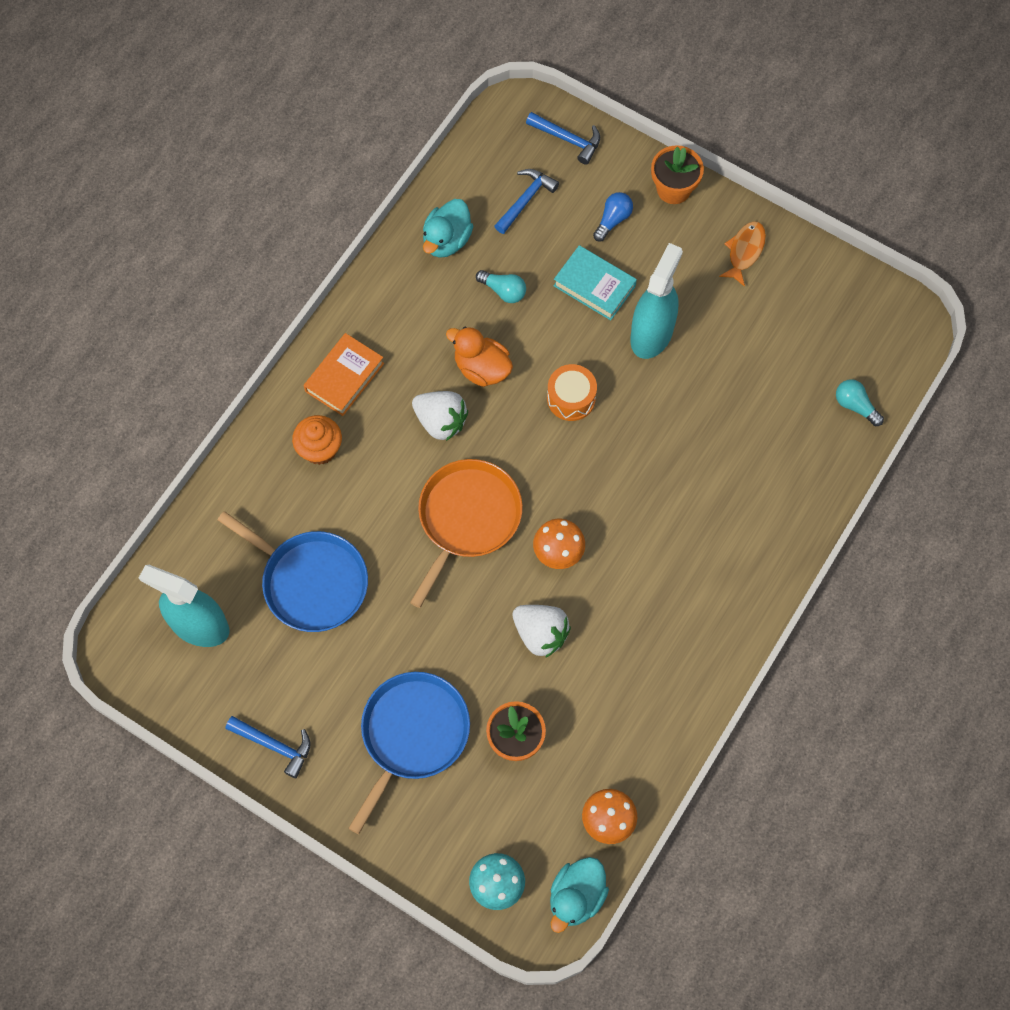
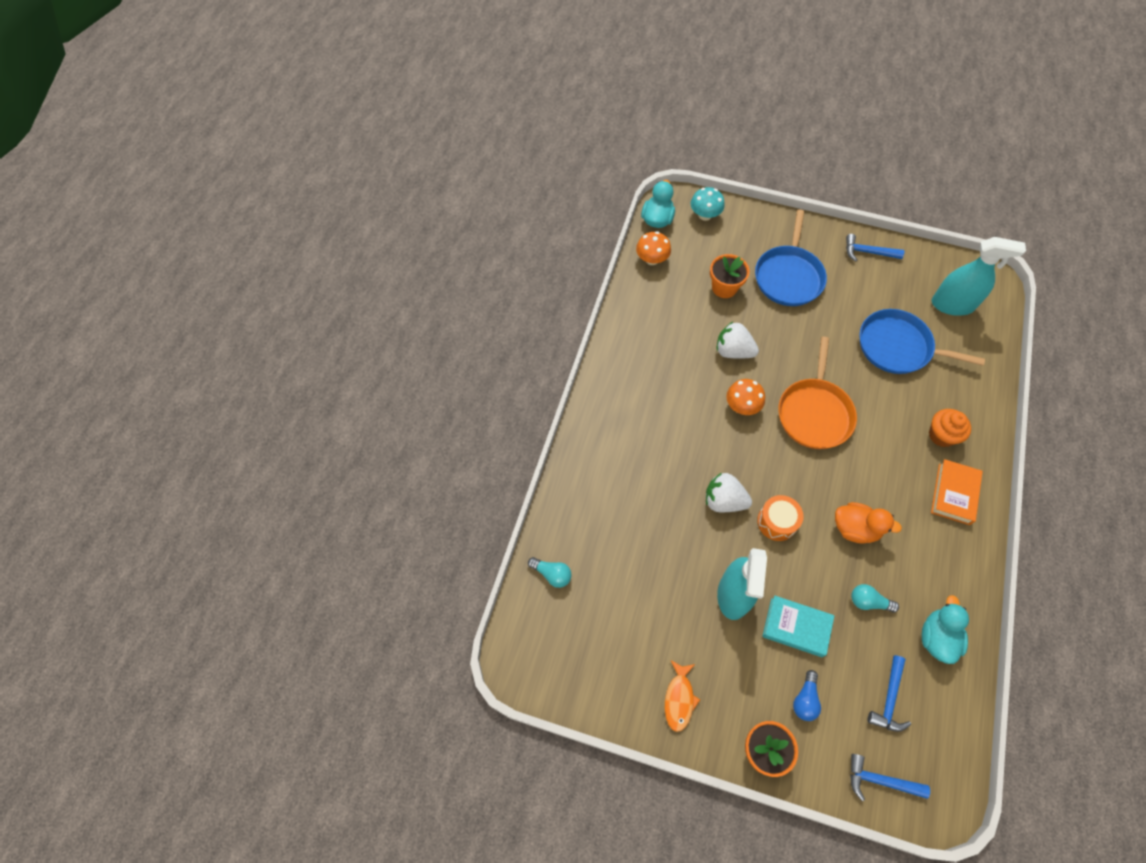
camera: 165 degrees right, 5 degrees down
white strawberry [412,391,468,441] -> white strawberry moved to [706,473,752,512]

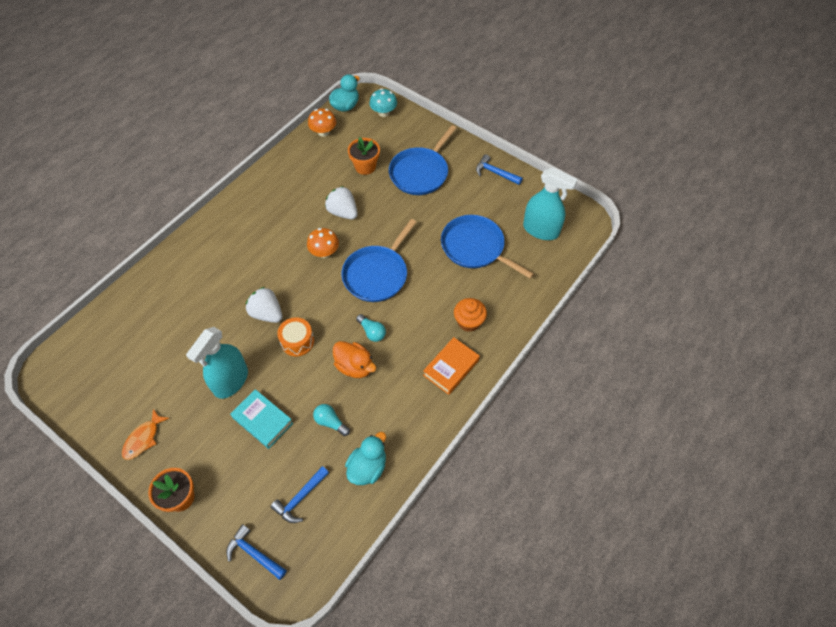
camera: 20 degrees right, 5 degrees down
turquoise light bulb [528,557,572,588] -> turquoise light bulb moved to [356,314,386,342]
orange pan [778,337,857,449] -> blue pan [342,219,416,302]
blue light bulb [793,670,821,721] -> none

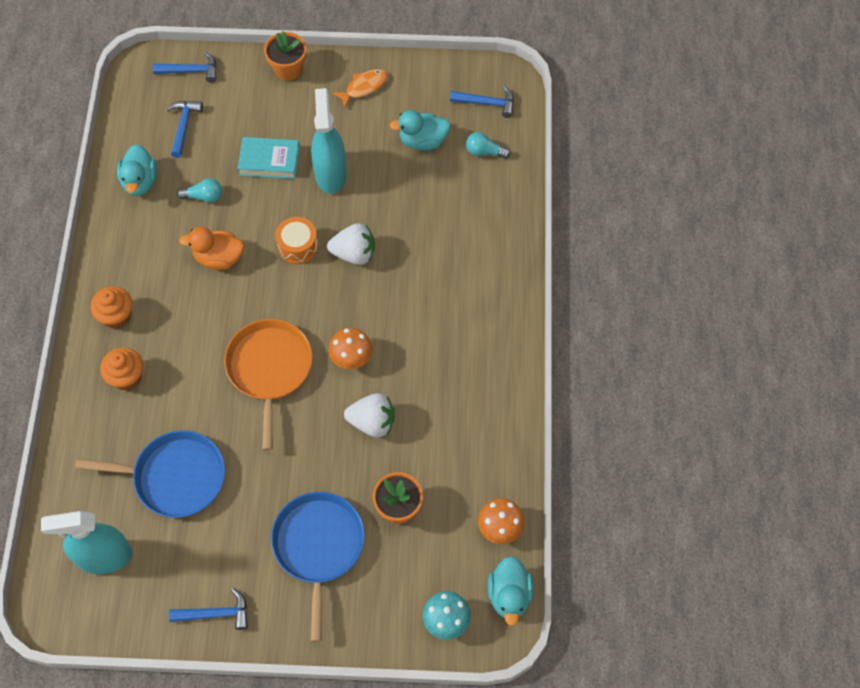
camera: 145 degrees right, 5 degrees up
orange fish [122,409,169,460] -> orange fish turned 60 degrees clockwise [332,69,388,107]
blue pan [342,219,416,302] -> orange pan [224,319,313,451]
turquoise light bulb [356,314,386,342] -> turquoise light bulb moved to [466,132,511,158]
orange book [423,337,480,395] -> orange cupcake [91,286,133,329]
none -> turquoise duck [389,110,451,150]
none -> blue hammer [450,86,514,118]

